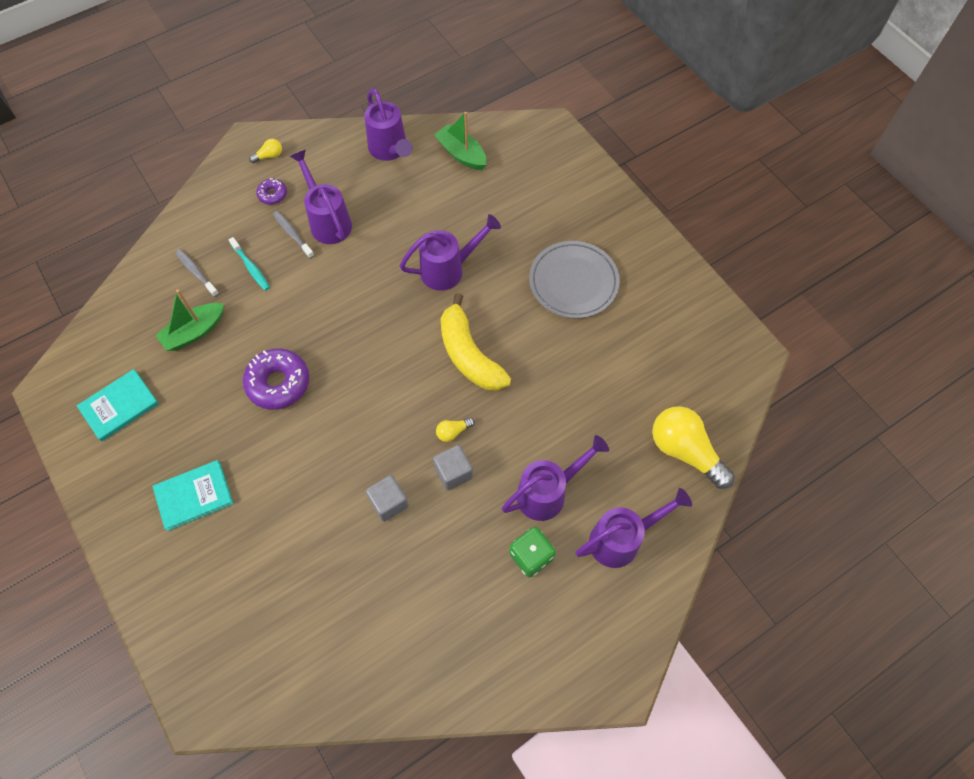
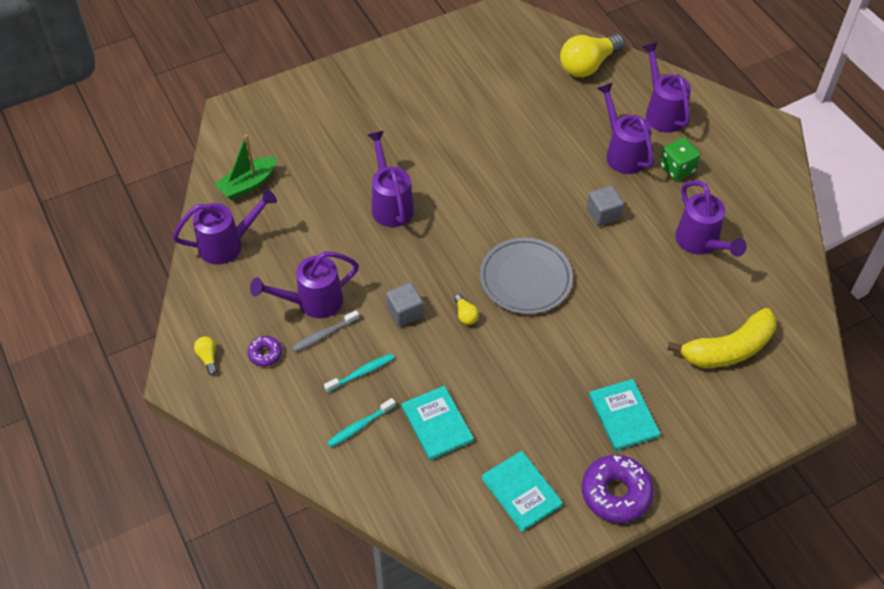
camera: 85 degrees left, 10 degrees down
green boat [155,289,224,351] -> turquoise book [401,386,474,461]
grey toothbrush [175,249,219,297] -> turquoise toothbrush [327,398,396,447]
purple donut [243,348,309,410] -> purple donut moved to [582,455,654,523]
grey cube [366,475,409,522] -> grey cube moved to [386,282,423,327]
yellow light bulb [436,418,475,442] -> yellow light bulb moved to [454,294,479,325]
yellow banana [441,293,511,391] -> yellow banana moved to [667,308,777,368]
grey plate [529,241,620,318] -> grey plate moved to [480,238,573,314]
none -> purple watering can [675,181,747,257]

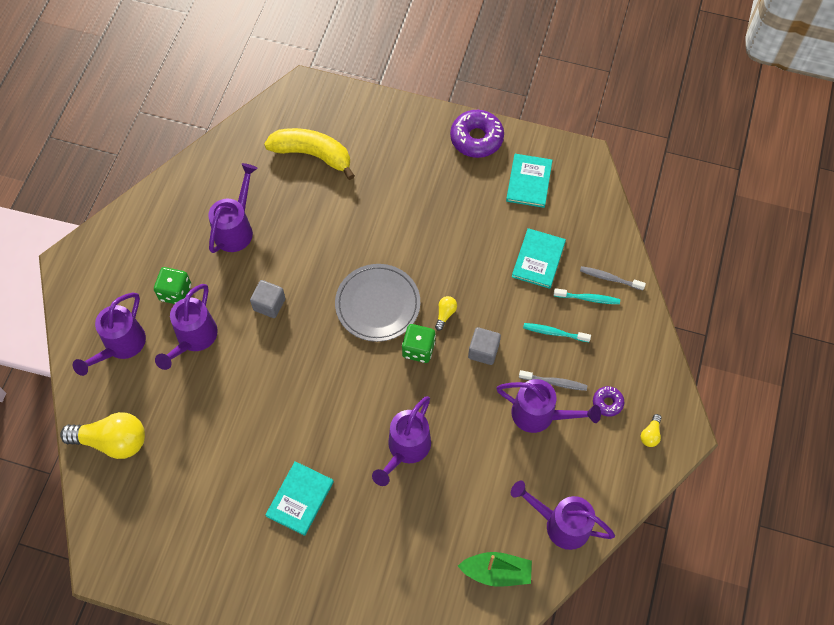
camera: 135 degrees left, 10 degrees up
turquoise book [589,379,661,451] -> turquoise book moved to [265,461,334,536]
none -> green dice [402,324,436,363]
none -> grey toothbrush [580,266,646,290]

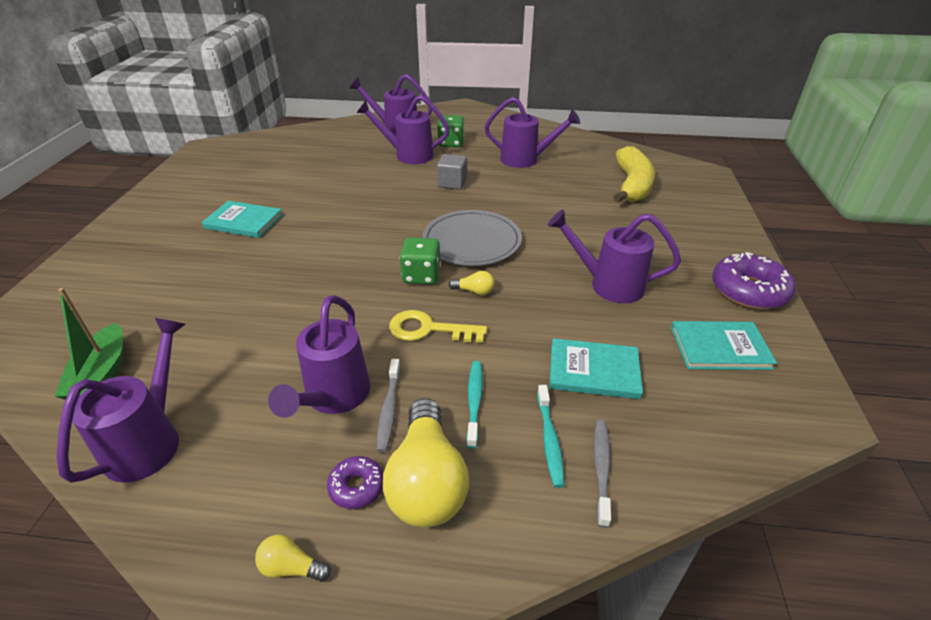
camera: 80 degrees right, 25 degrees down
yellow light bulb [60,412,145,459] -> yellow light bulb moved to [383,398,469,527]
purple watering can [372,396,431,486] -> purple watering can moved to [547,210,681,303]
grey cube [468,327,501,365] -> yellow key [389,310,487,343]

